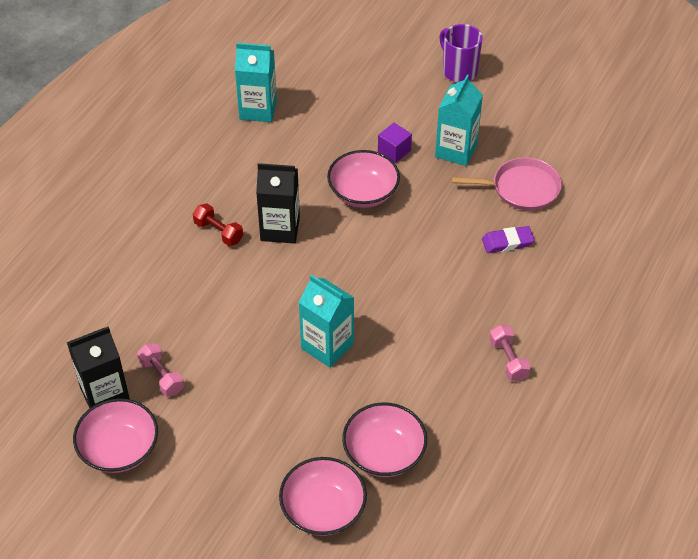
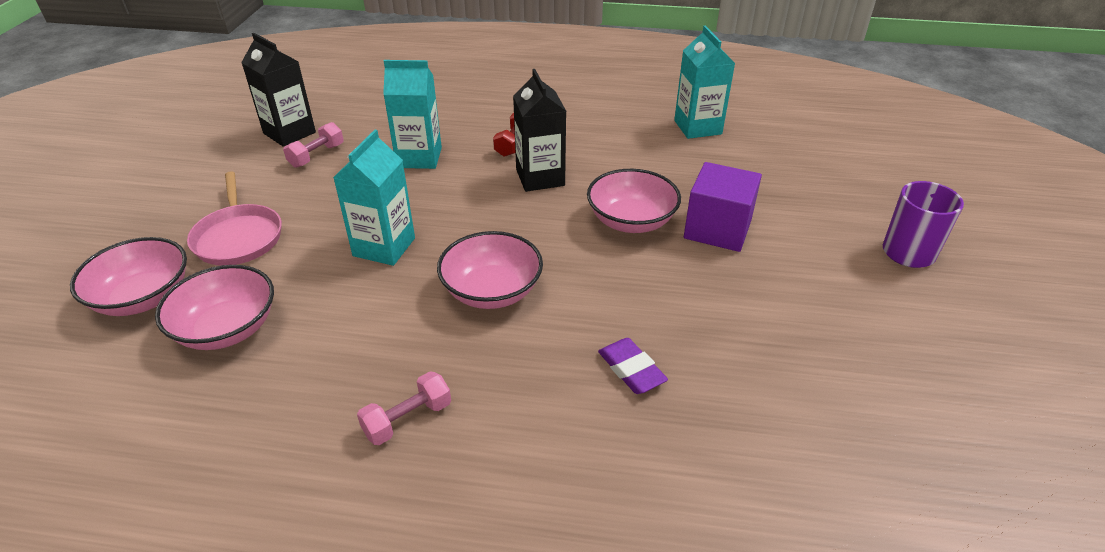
camera: 70 degrees right, 10 degrees down
pink bowl [73,398,158,473] -> pink bowl moved to [437,231,543,309]
purple cube [378,123,412,163] -> purple cube [684,162,762,252], size x1.77
turquoise carton [435,75,483,166] -> turquoise carton moved to [383,60,442,169]
pink pan [452,157,562,210] -> pink pan moved to [187,171,282,266]

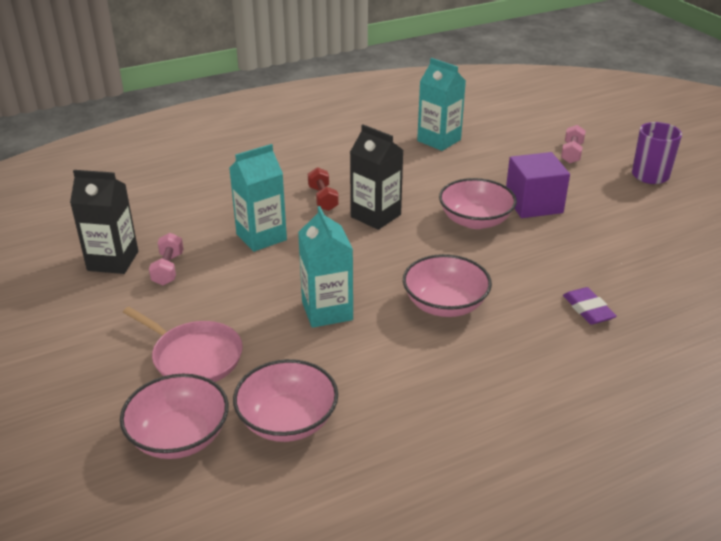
camera: 35 degrees left, 5 degrees down
pink dumbbell [357,371,451,445] -> pink dumbbell moved to [561,125,586,163]
purple eraser [598,338,668,394] -> purple eraser turned 45 degrees clockwise [563,287,617,325]

